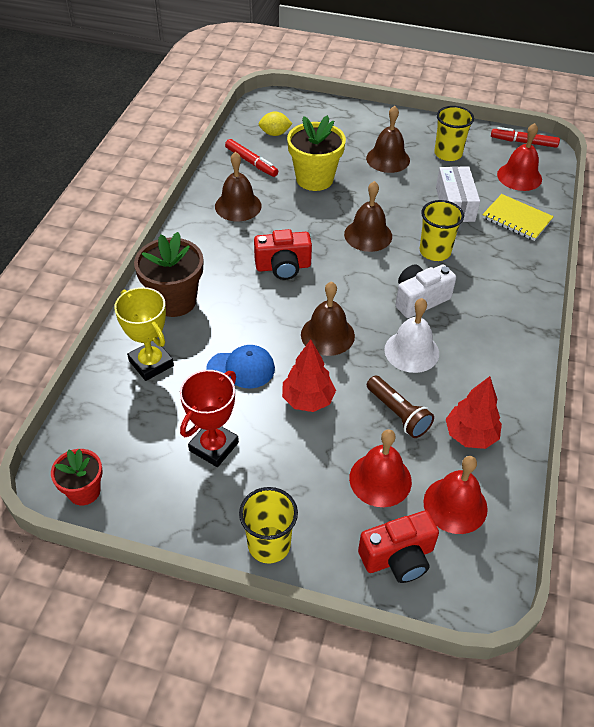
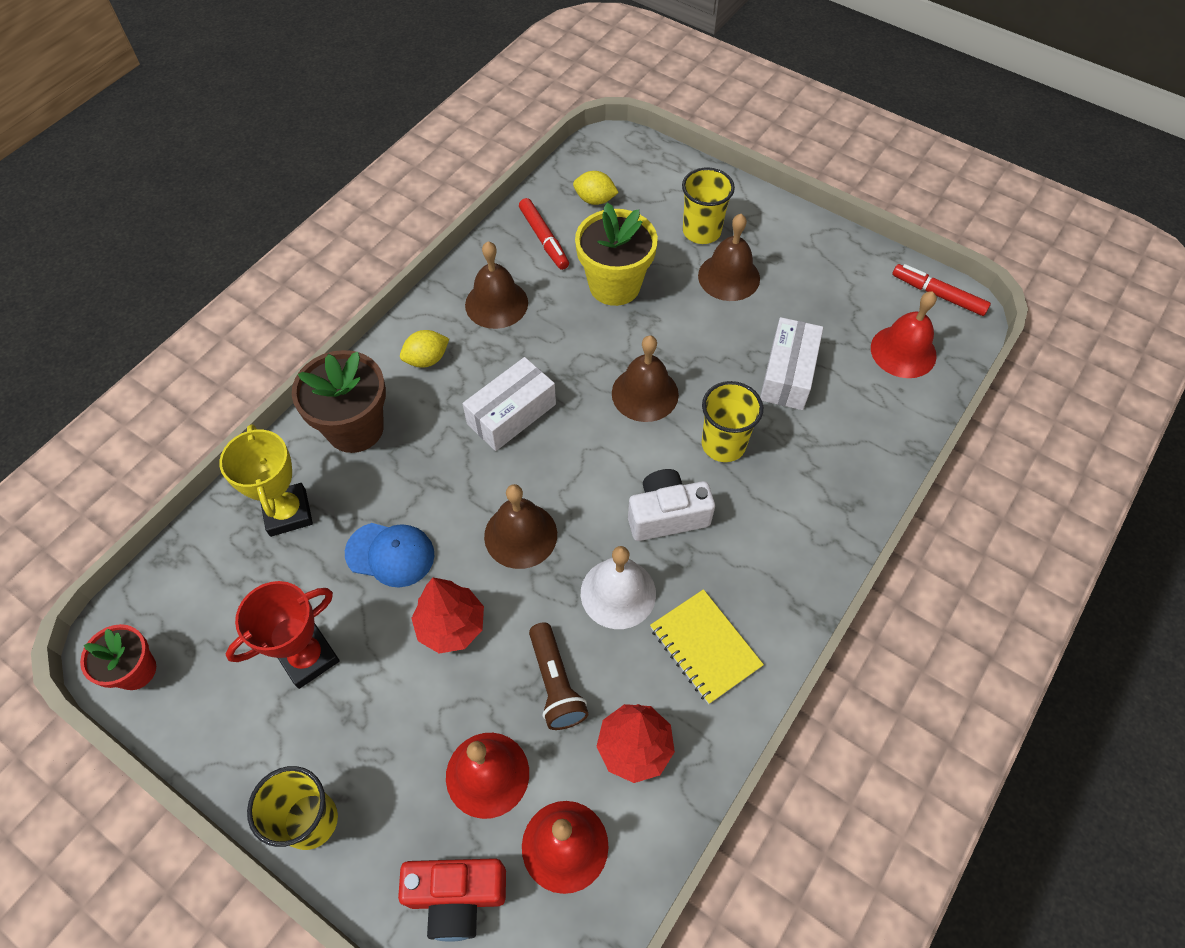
camera: 20 degrees right, 10 degrees up
red camera [254,229,312,280] -> white box [462,357,556,451]
yellow cup [434,106,474,161] -> yellow cup moved to [682,167,735,244]
yellow notebook [482,194,554,241] -> yellow notebook moved to [650,589,764,704]
none -> yellow lemon [400,330,449,368]

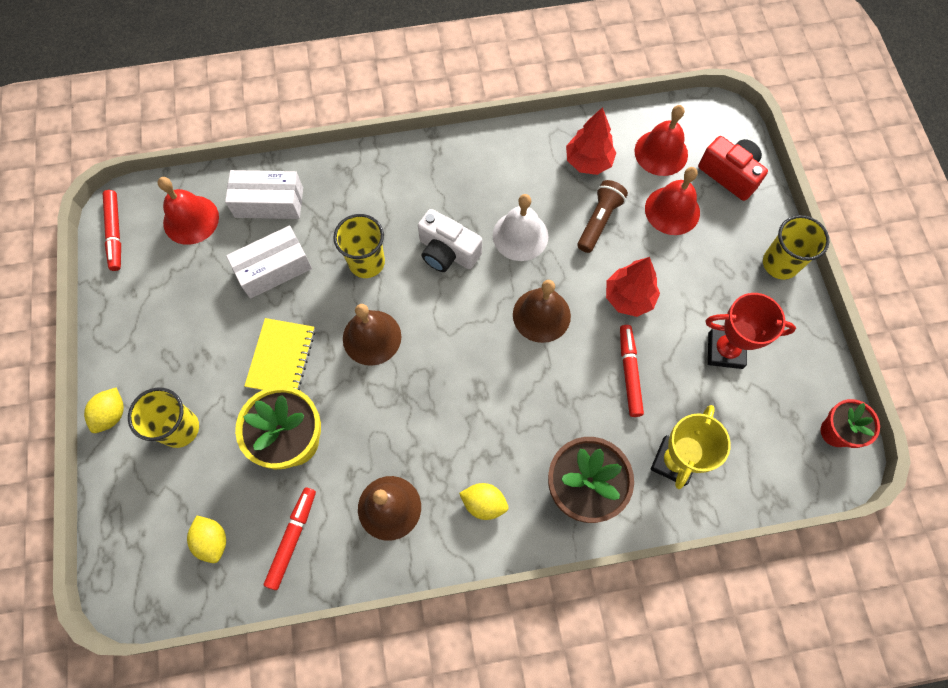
camera: 135 degrees left, 10 degrees up
blue cap [345,523,434,587] -> red marker [620,325,644,417]
white box [462,357,556,451] -> white box moved to [225,170,303,219]
yellow notebook [650,589,764,704] -> yellow notebook moved to [244,318,315,390]
brown bell [698,214,760,301] -> none
none -> yellow lemon [84,388,124,433]

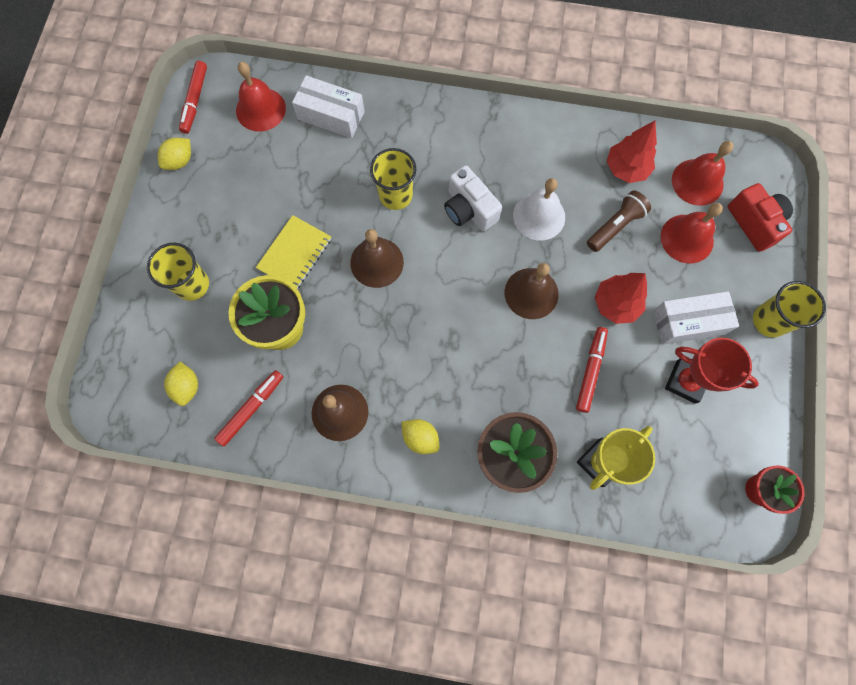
camera: 20 degrees right, 5 degrees up
yellow lemon [84,388,124,433] -> yellow lemon moved to [158,138,191,170]
white box [226,226,312,299] -> white box moved to [653,291,739,345]

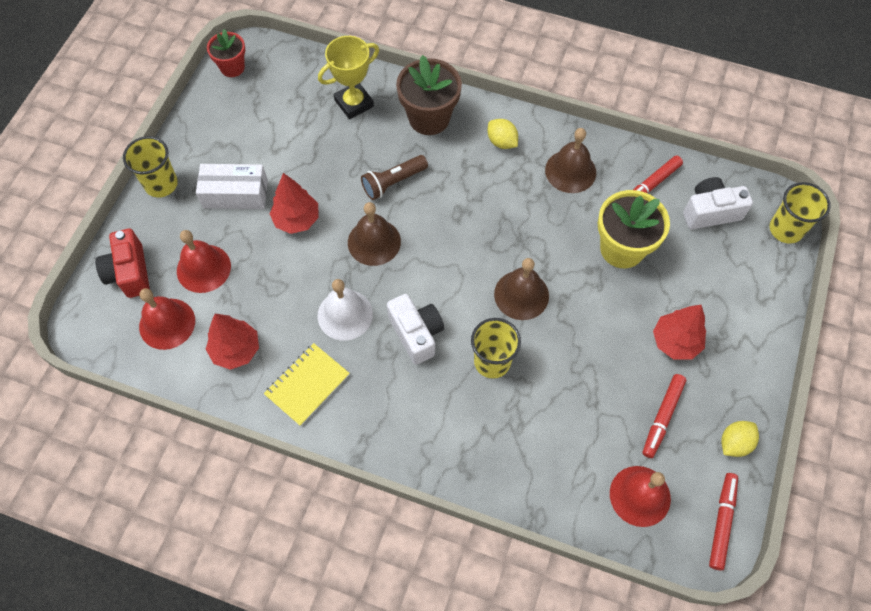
camera: 170 degrees left, 10 degrees down
yellow cup [147,243,209,301] -> yellow cup moved to [770,182,831,244]
yellow lemon [164,362,198,406] -> white camera [683,177,753,229]
yellow notebook [256,215,331,289] -> yellow notebook moved to [264,343,350,426]
white box [292,75,365,138] -> none
red marker [576,327,608,413] -> red marker moved to [642,374,686,458]
brown flashlight [587,190,651,252] -> brown flashlight moved to [361,155,428,200]
red trophy [665,337,759,404] -> none
none -> red tree [653,305,706,360]

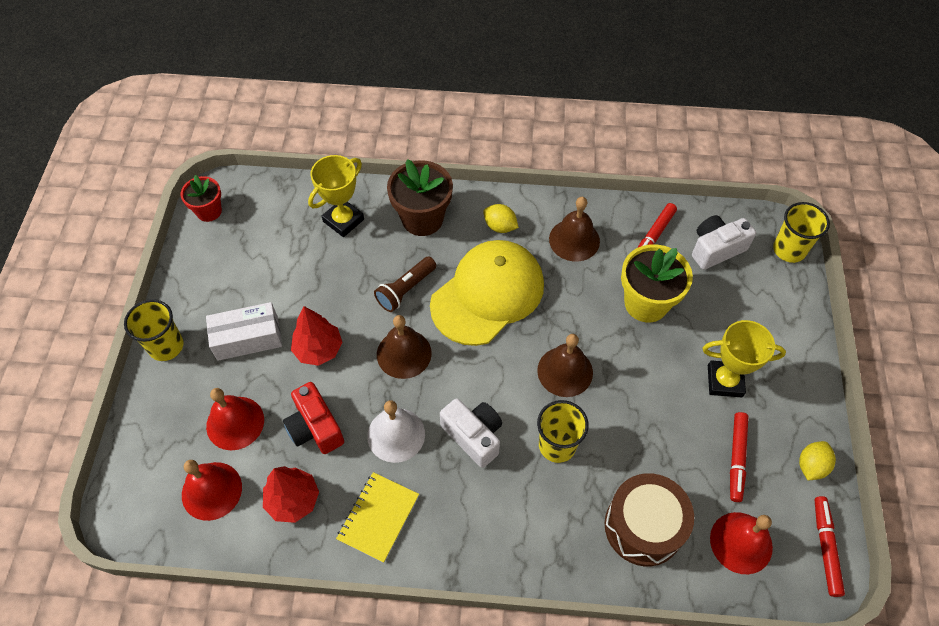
camera: 15 degrees left, 5 degrees down
red camera [95,229,150,298] -> red camera moved to [283,382,344,454]
red tree [653,305,706,360] -> yellow trophy [702,320,786,398]
none -> yellow cap [430,240,544,346]
none -> brown drum [605,473,694,566]

